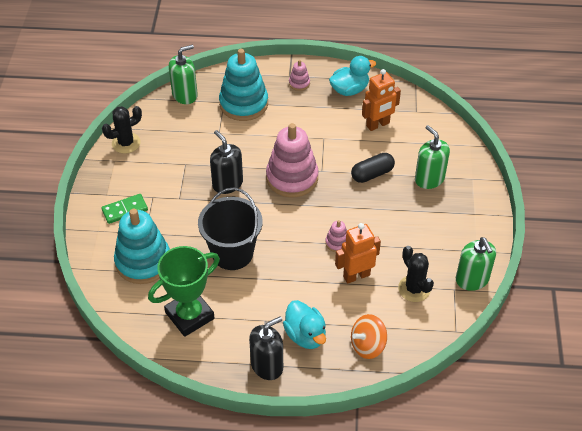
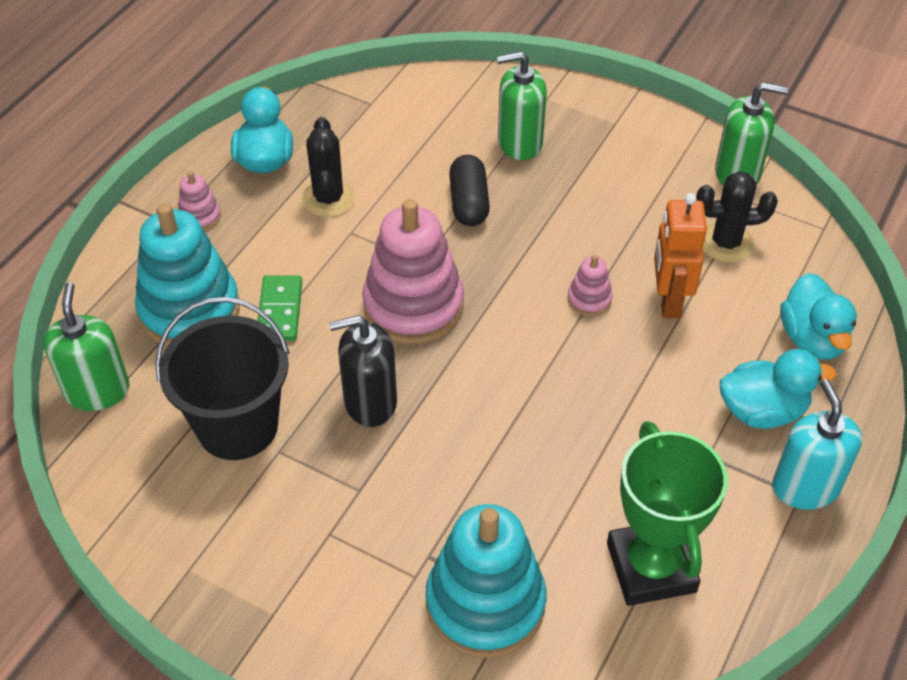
camera: 65 degrees left, 0 degrees up
green domino [101,194,148,224] -> green domino moved to [258,275,302,341]
black cactus [102,106,142,154] -> black cactus moved to [302,117,355,217]
black bucket [198,188,262,270] -> black bucket moved to [155,297,290,460]
black soap dispenser [249,316,283,380] -> turquoise soap dispenser [772,379,862,510]
orange spinning top [351,314,387,359] -> turquoise duck [780,273,857,360]
orange robot [362,69,401,131] -> none

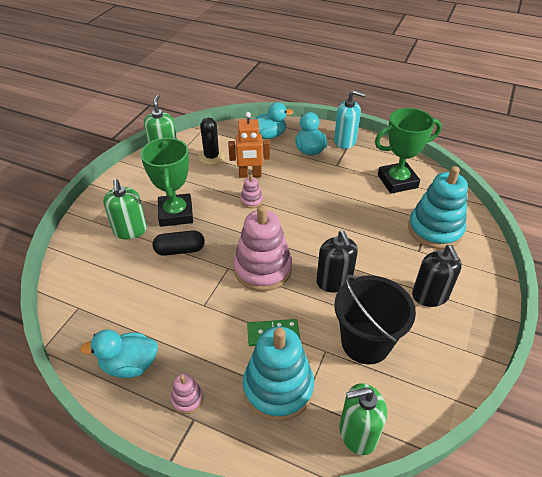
camera: 95 degrees left, 5 degrees down
black cactus [302,117,355,217] -> none
turquoise soap dispenser [772,379,862,510] -> turquoise soap dispenser turned 150 degrees counterclockwise [334,90,366,149]
none -> green trophy [140,137,193,227]
none -> black soap dispenser [412,245,462,307]

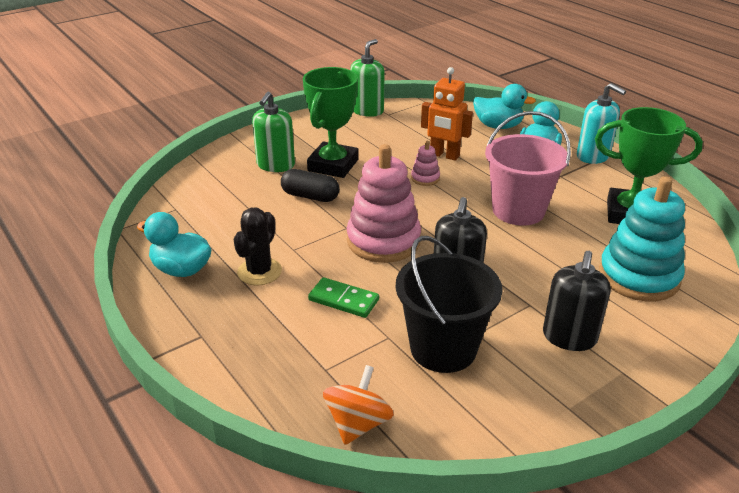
camera: 30 degrees right, 10 degrees down
pink stacking toy [171,374,203,414] -> none
black cactus [198,118,225,165] -> black cactus moved to [233,208,282,285]
turquoise stacking toy [243,327,314,421] -> none
green soap dispenser [340,383,387,455] -> orange spinning top [323,365,394,445]
none -> pink bucket [485,111,571,225]

